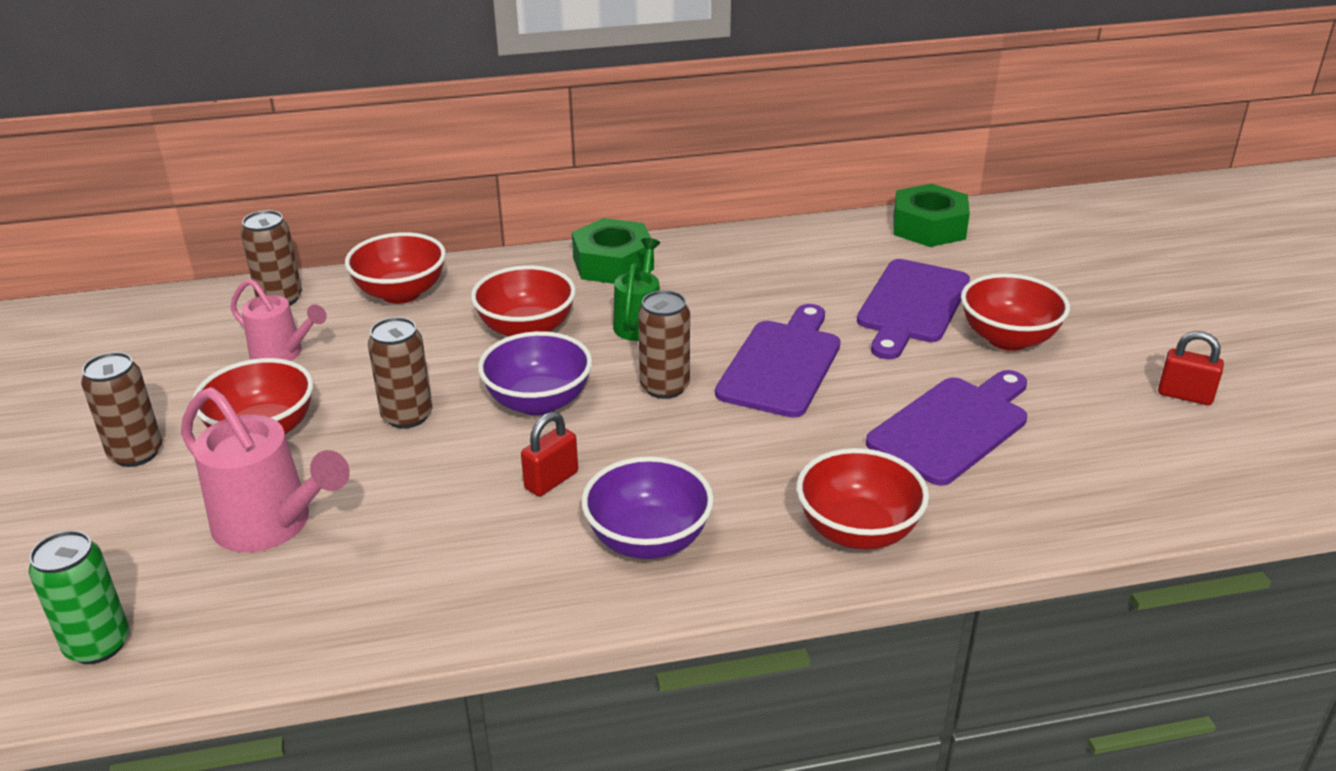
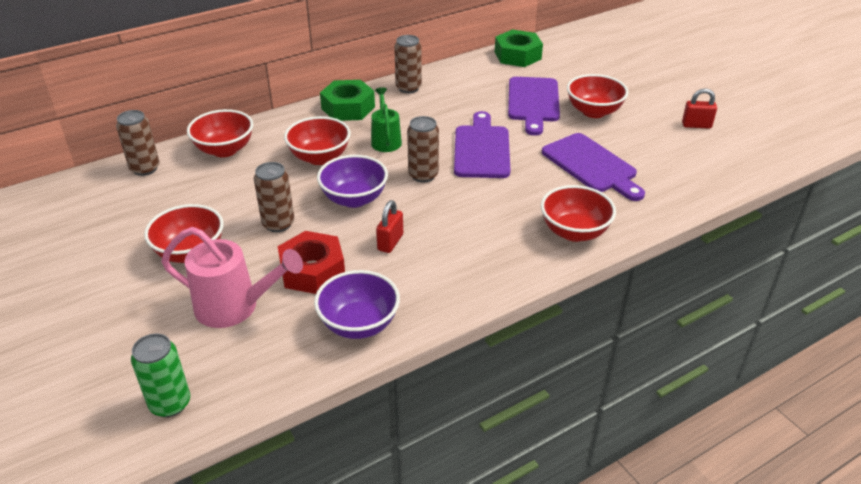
camera: 20 degrees left, 5 degrees up
brown can [81,352,162,467] -> brown can moved to [394,35,422,93]
pink watering can [230,278,327,361] -> none
purple bowl [581,456,714,559] -> purple bowl moved to [314,270,400,339]
purple cutting board [866,370,1027,486] -> purple cutting board turned 120 degrees clockwise [542,133,645,201]
none -> red nut [277,231,345,294]

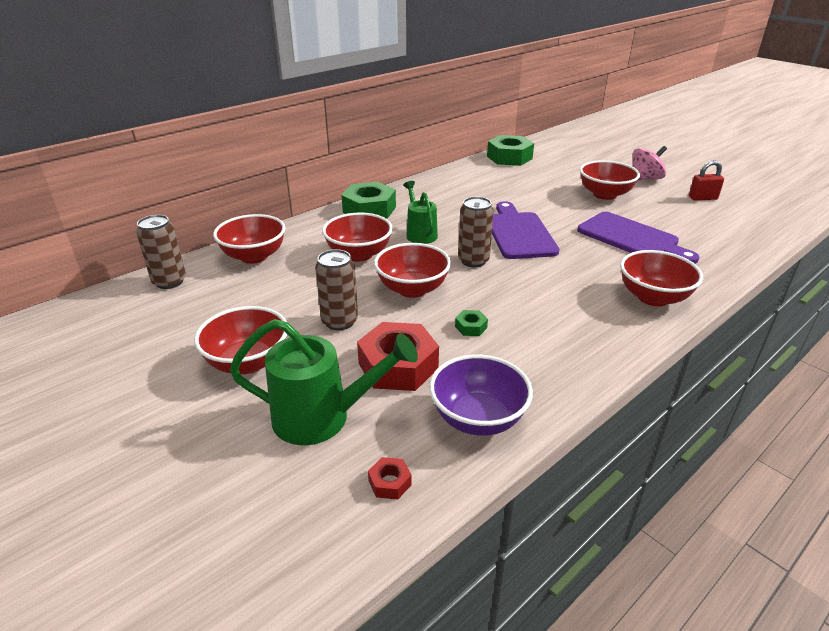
camera: 10 degrees left, 5 degrees down
green can [131,333,190,417] -> none
pink watering can [161,227,303,328] -> green watering can [230,319,418,445]
purple bowl [317,155,388,208] -> red bowl [374,243,451,298]
red padlock [376,200,403,253] -> green nut [455,310,488,336]
brown can [394,35,422,93] -> none
purple cutting board [508,77,560,136] -> none
none -> red nut [368,457,412,500]
none -> pink spinning top [633,146,667,181]

